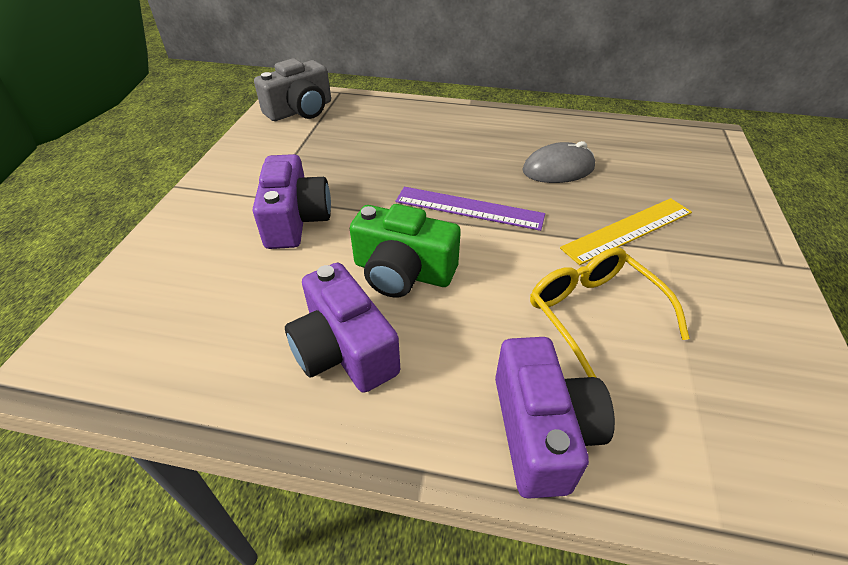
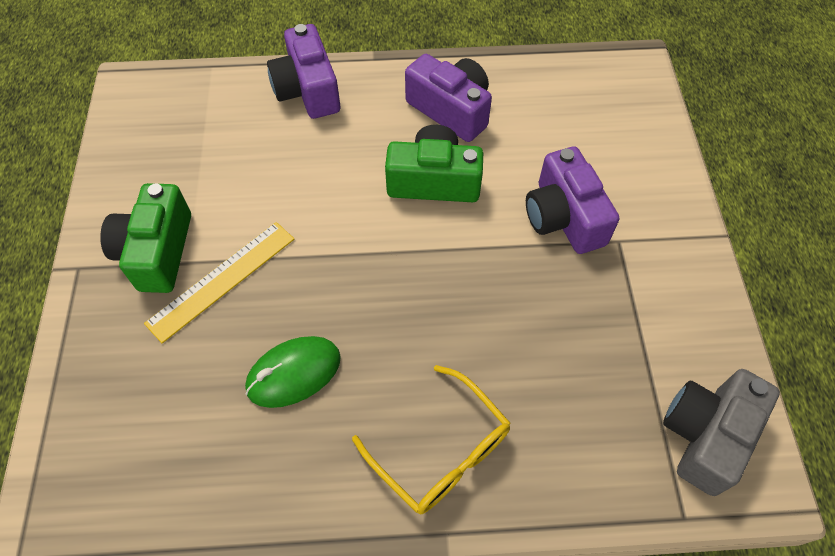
camera: 165 degrees right, 15 degrees up
purple ruler [396,187,545,231] -> none
grey mouse [522,141,595,183] -> green mouse [245,336,341,408]
yellow glasses [530,248,690,378] -> yellow glasses moved to [352,365,511,514]
none -> green camera [100,183,191,293]

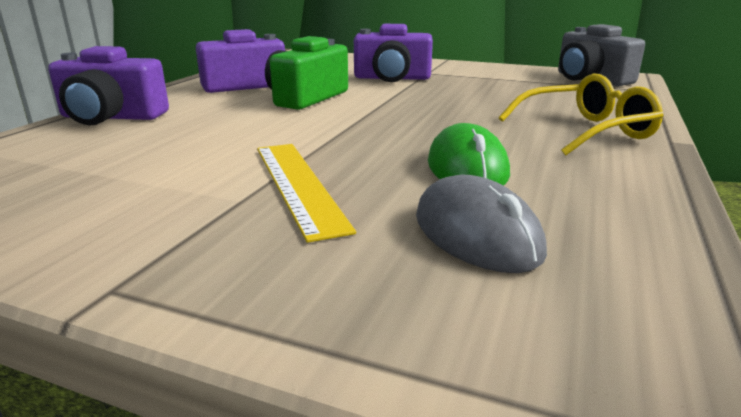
camera: 65 degrees left, 35 degrees down
green camera [100,183,191,293] -> none
none -> grey mouse [416,175,547,273]

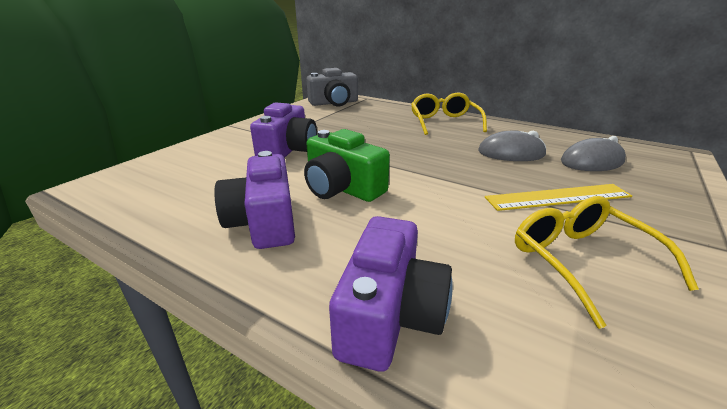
camera: 80 degrees left, 5 degrees up
green mouse [428,123,510,186] -> grey mouse [478,130,546,161]
none -> yellow glasses [515,196,699,329]

